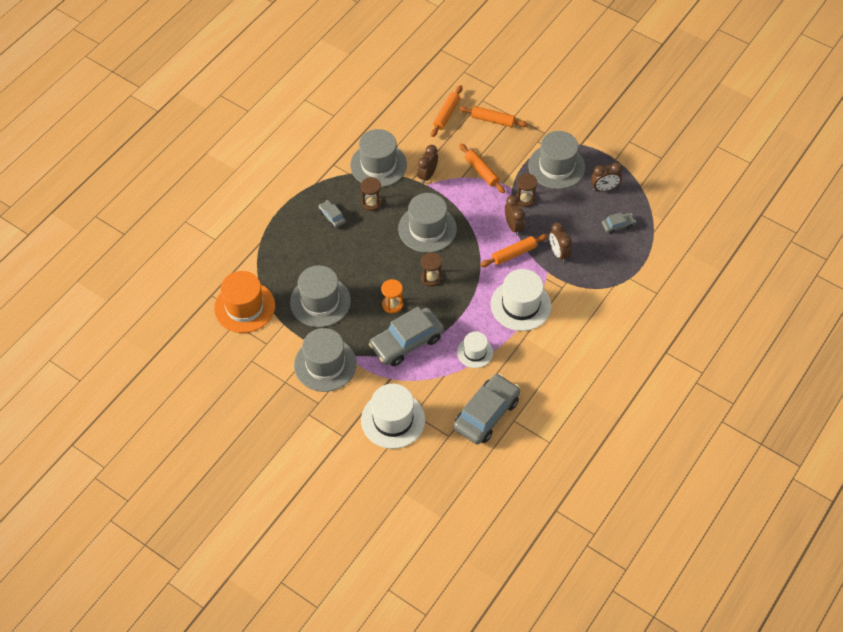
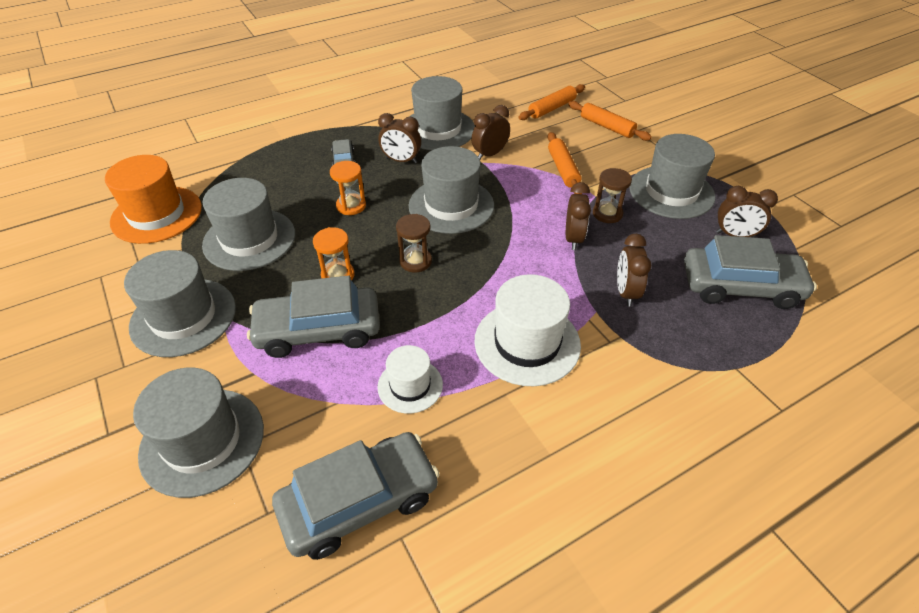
camera: 25 degrees right, 10 degrees down
brown hourglass [361,177,382,211] -> brown clock [378,113,421,163]
white hat [361,384,425,449] -> grey hat [133,368,264,498]
orange rolling pin [480,234,548,267] -> none
grey car [602,213,636,234] -> grey car [684,235,817,309], size x2.16
none -> orange hourglass [330,161,366,215]

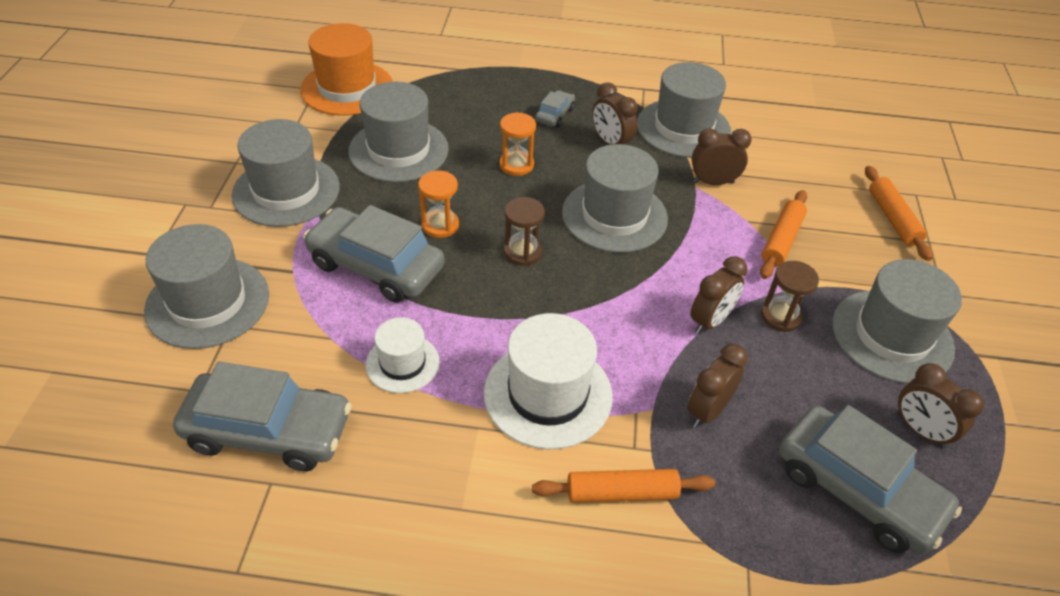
camera: 35 degrees right, 0 degrees up
orange rolling pin [518,84,585,120] -> orange rolling pin moved to [532,469,715,503]

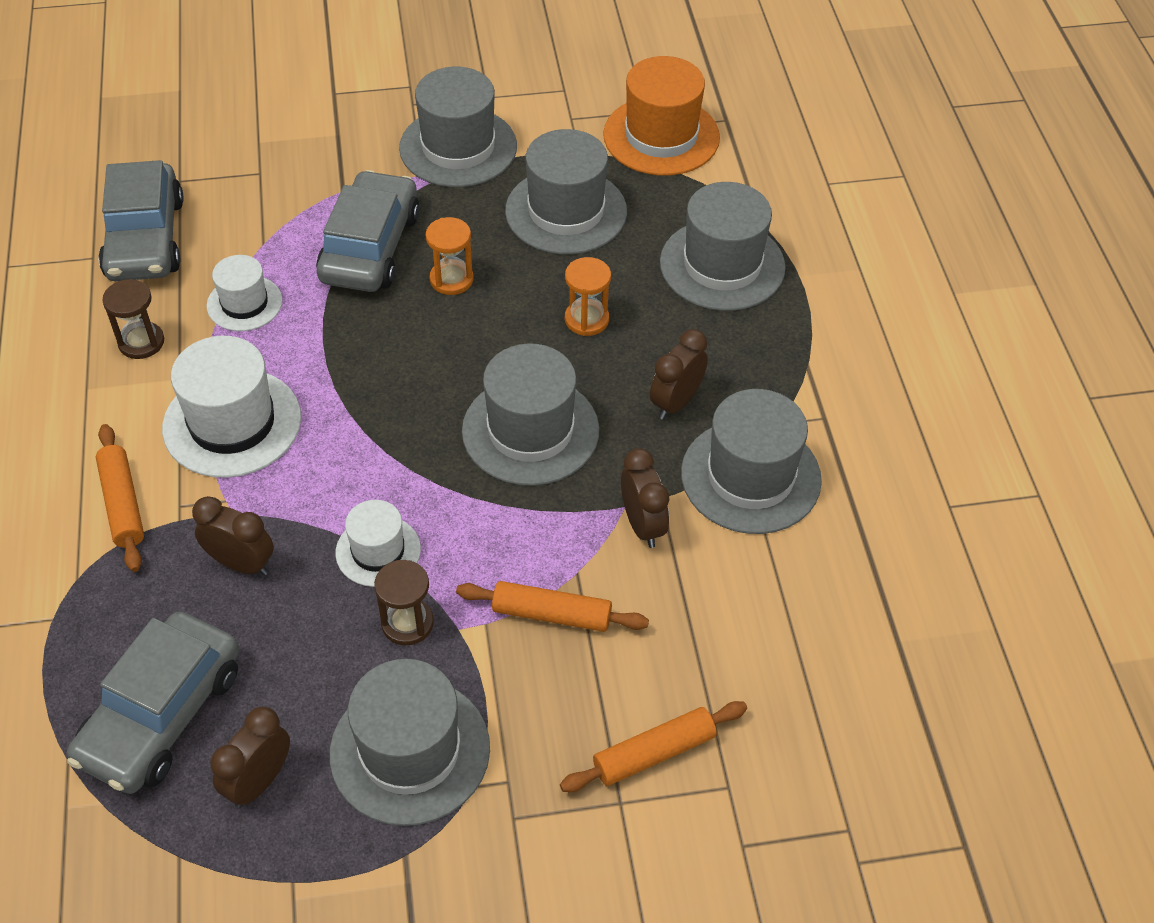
camera: 75 degrees right, 5 degrees up
grey hat [144,224,269,349] -> grey hat moved to [660,182,786,311]
brown hourglass [504,197,545,266] -> brown hourglass moved to [102,279,164,359]
grey car [535,90,575,127] -> none
brown clock [691,256,747,334] -> white hat [335,500,421,587]

